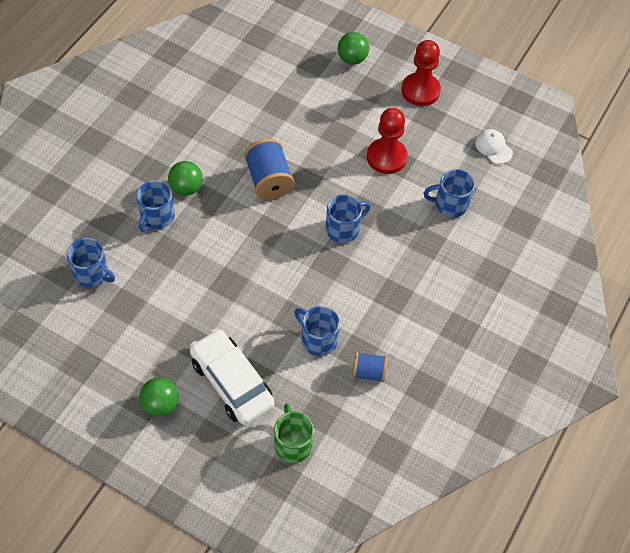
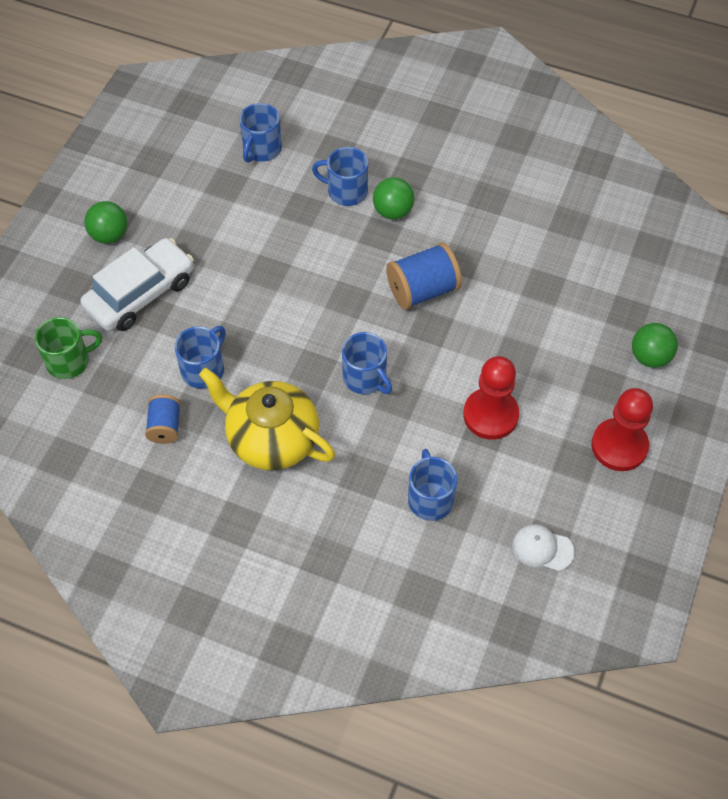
camera: 85 degrees right, 0 degrees up
white cap [475,129,513,164] -> white cap turned 120 degrees counterclockwise [512,524,574,571]
none -> yellow teapot [199,367,335,470]

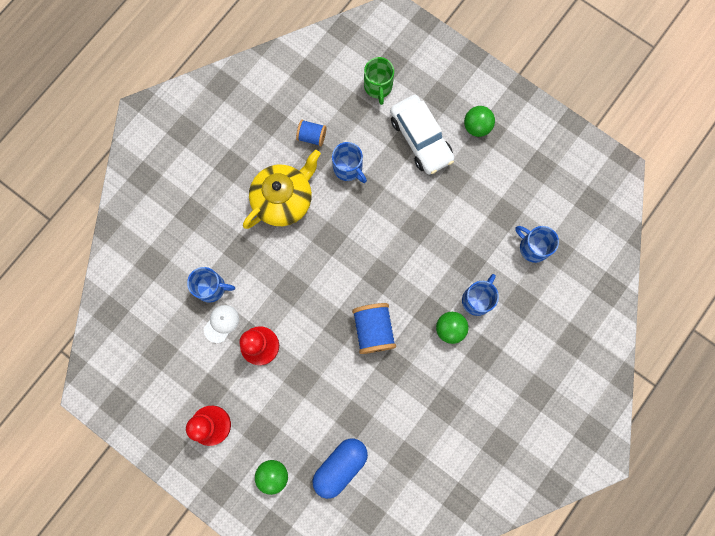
camera: 105 degrees right, 20 degrees up
blue mug [342,332,392,394] -> none
white cap [512,524,574,571] -> white cap moved to [204,305,239,343]
none -> blue capsule [313,438,368,499]

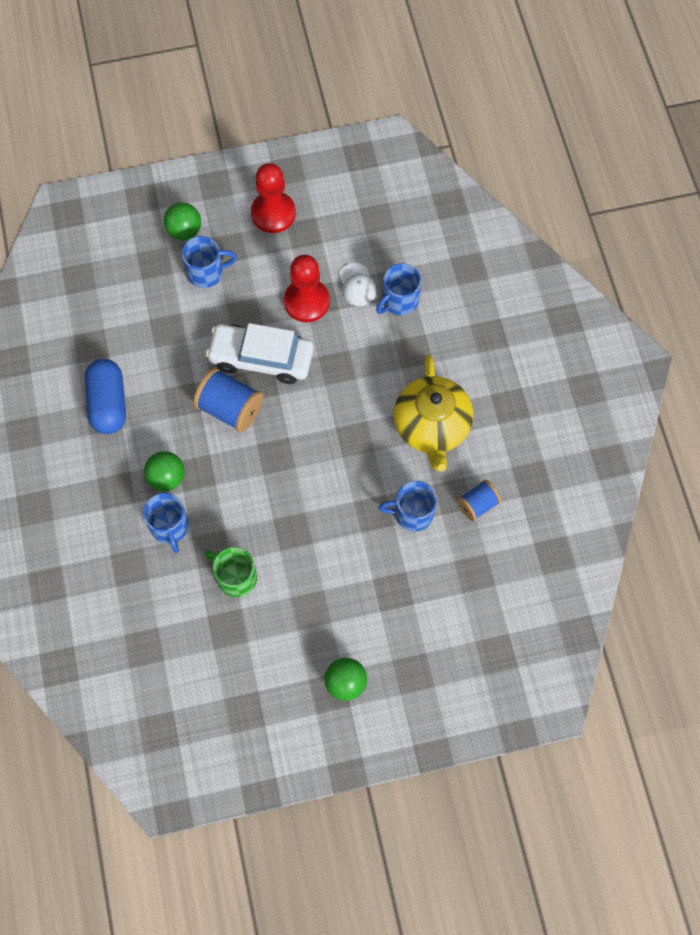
camera: 130 degrees right, 10 degrees down
blue capsule [313,438,368,499] -> blue capsule moved to [85,359,126,434]
green mug [364,57,394,105] -> green mug moved to [204,547,257,597]
white car [390,95,454,175] -> white car moved to [206,323,314,384]
blue mug [515,226,559,263] -> blue mug moved to [182,236,237,288]

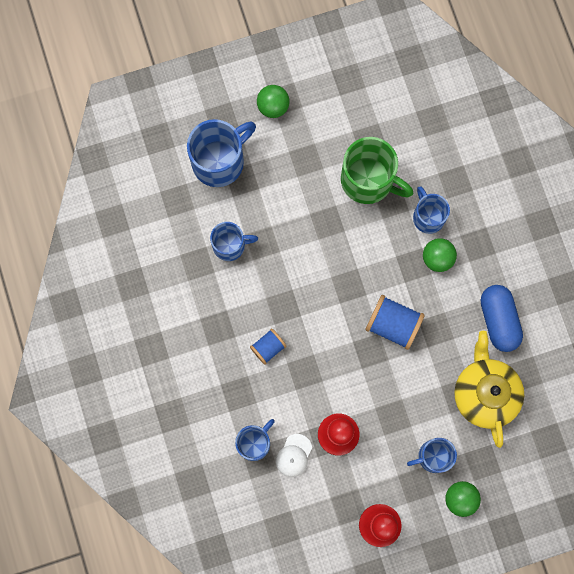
camera: 175 degrees right, 10 degrees up
green mug [204,547,257,597] -> green mug [341,137,414,204], size x1.63
white car [206,323,314,384] -> none
white cap [339,263,377,306] -> white cap turned 135 degrees counterclockwise [276,434,312,477]
yellow teapot [394,355,473,471] -> yellow teapot moved to [454,331,524,448]
blue spool [457,480,501,521] -> blue spool moved to [250,329,287,365]
none -> blue mug [187,119,256,187]

